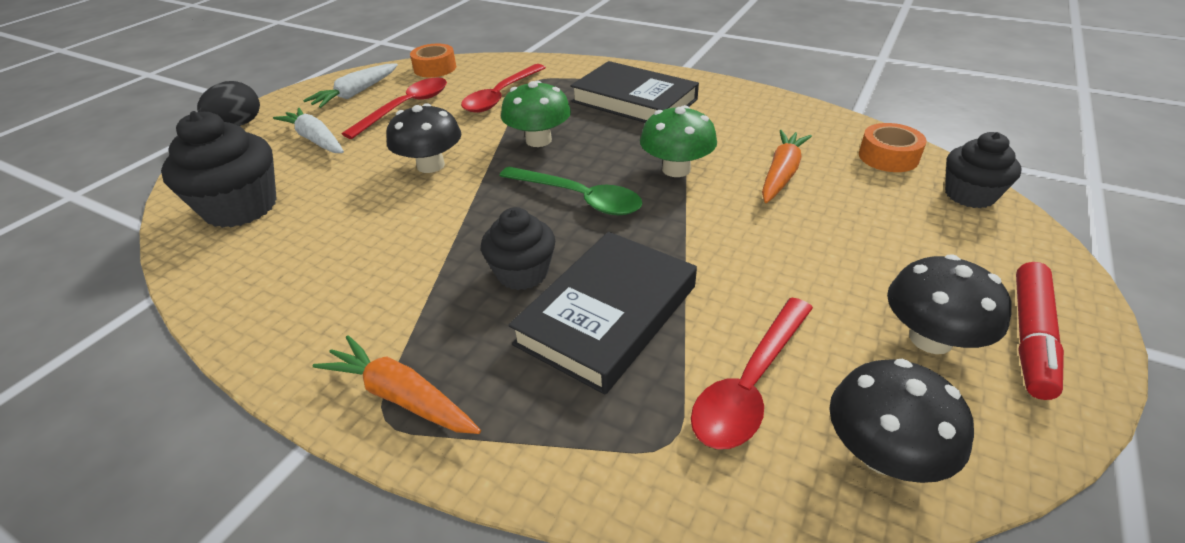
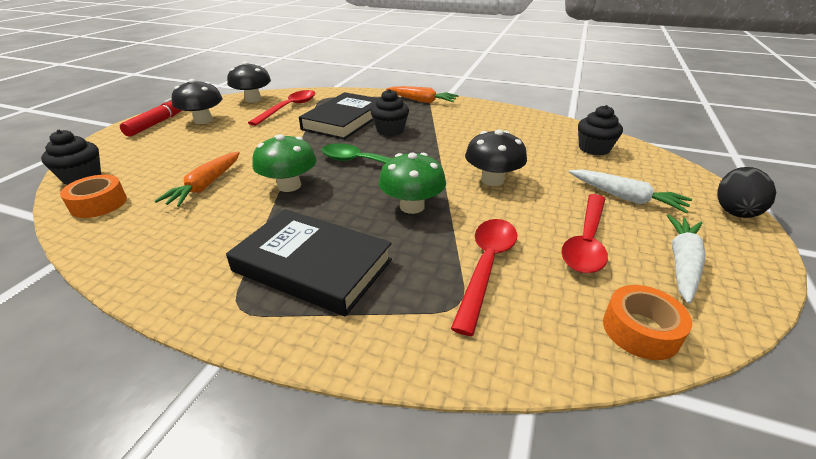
camera: 170 degrees right, 5 degrees down
black cupcake [161,111,277,228] -> black cupcake [578,105,623,155], size x0.64

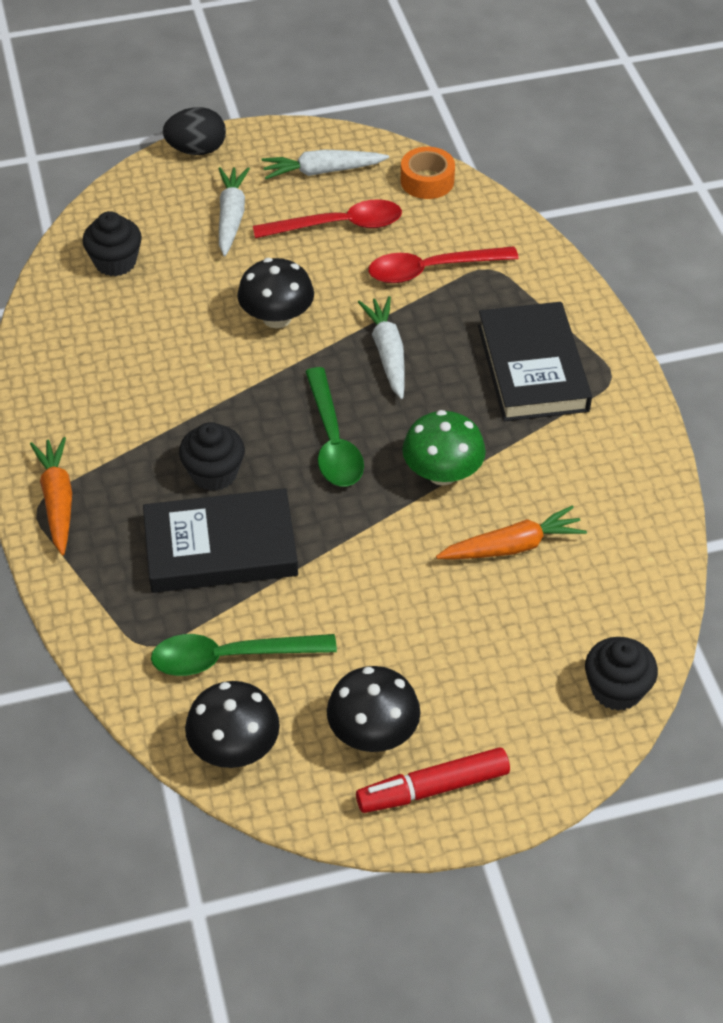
camera: 125 degrees left, 15 degrees up
orange tape [60,175,127,218] -> none
red spoon [248,90,315,126] -> green spoon [151,634,337,676]
green mushroom [379,152,446,214] -> white carrot [358,296,405,399]

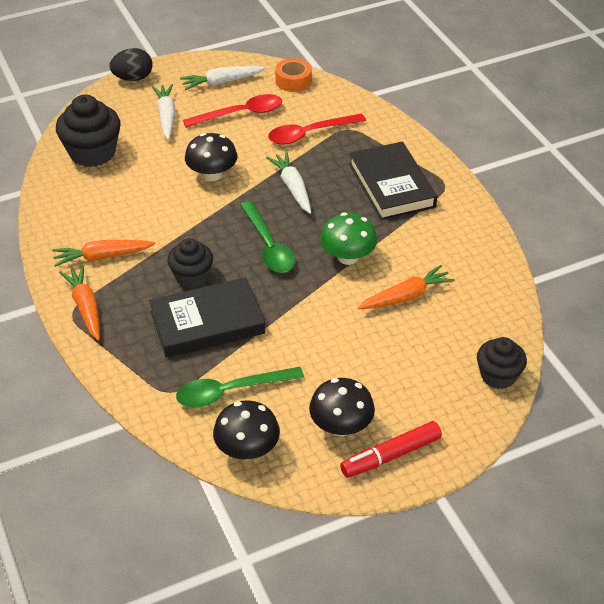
camera: 10 degrees left, 5 degrees down
black cupcake [82,211,142,276] -> black cupcake [56,95,121,167], size x1.56
none -> orange carrot [52,240,155,267]

